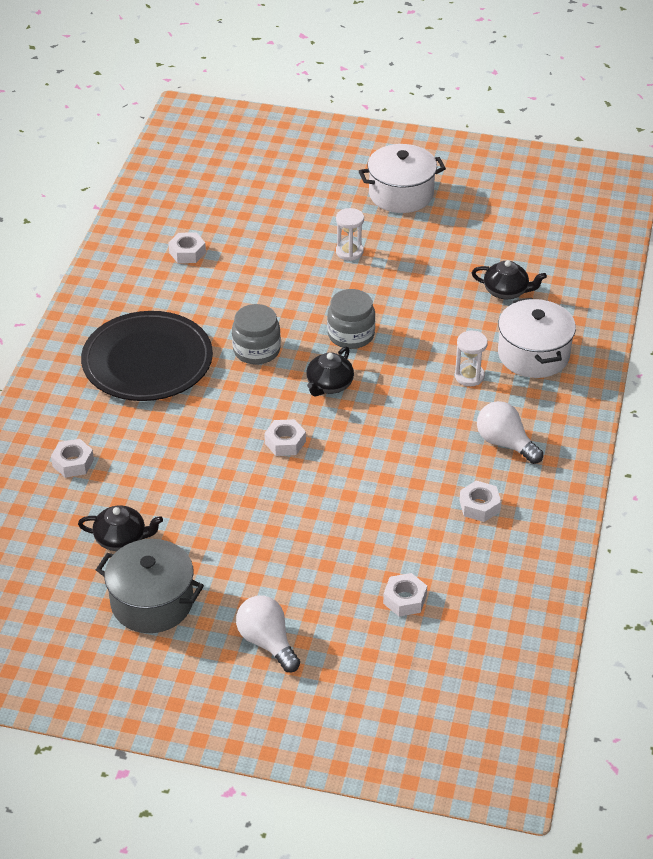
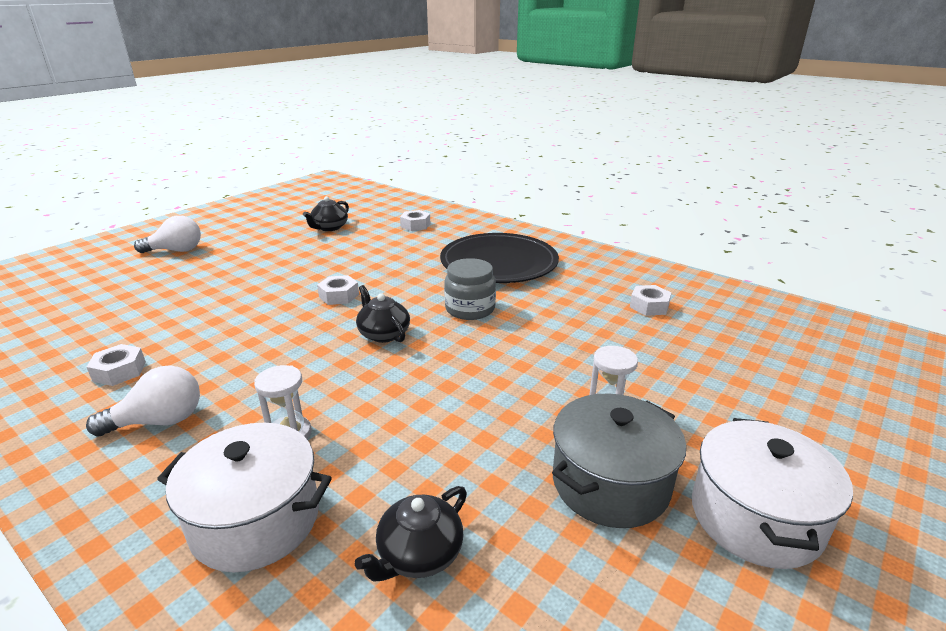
camera: 115 degrees right, 15 degrees down
grey pot [96,539,204,633] -> grey pot moved to [552,393,686,528]
grey jar [327,289,375,349] -> none
white nut [383,573,427,616] -> none

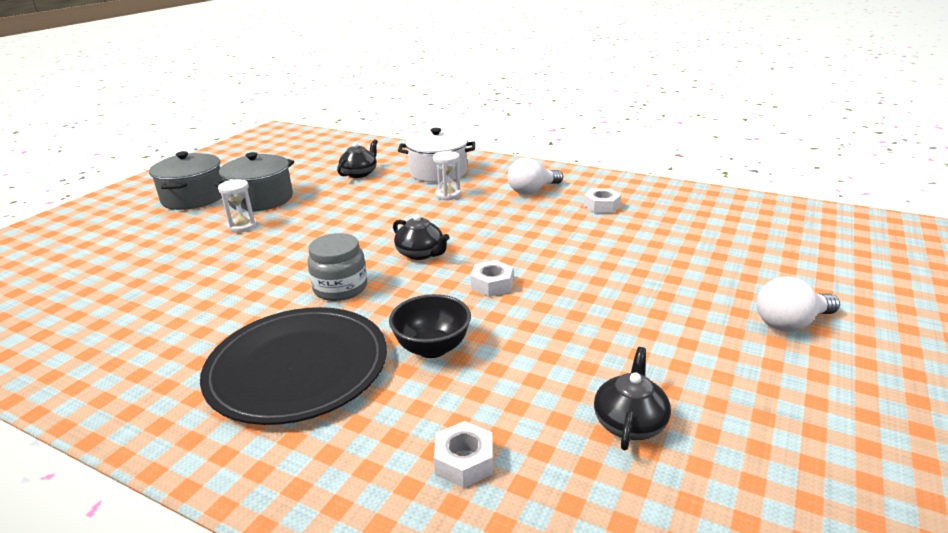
camera: 170 degrees right, 0 degrees up
white nut [630,285,671,316] -> none
white pot [692,418,853,569] -> grey pot [149,151,222,210]
none -> black bowl [389,294,471,358]

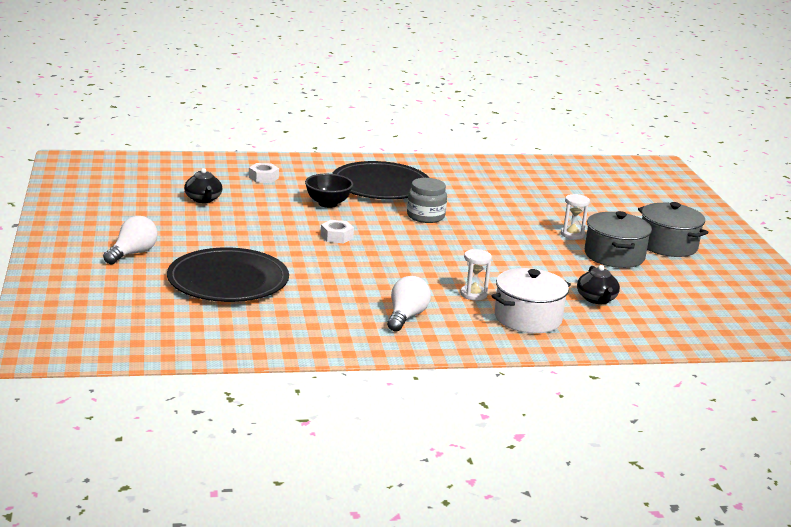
camera: 140 degrees right, 5 degrees down
black teapot [393,214,450,260] -> none
white nut [584,188,621,213] -> none
none -> black plate [167,247,289,302]

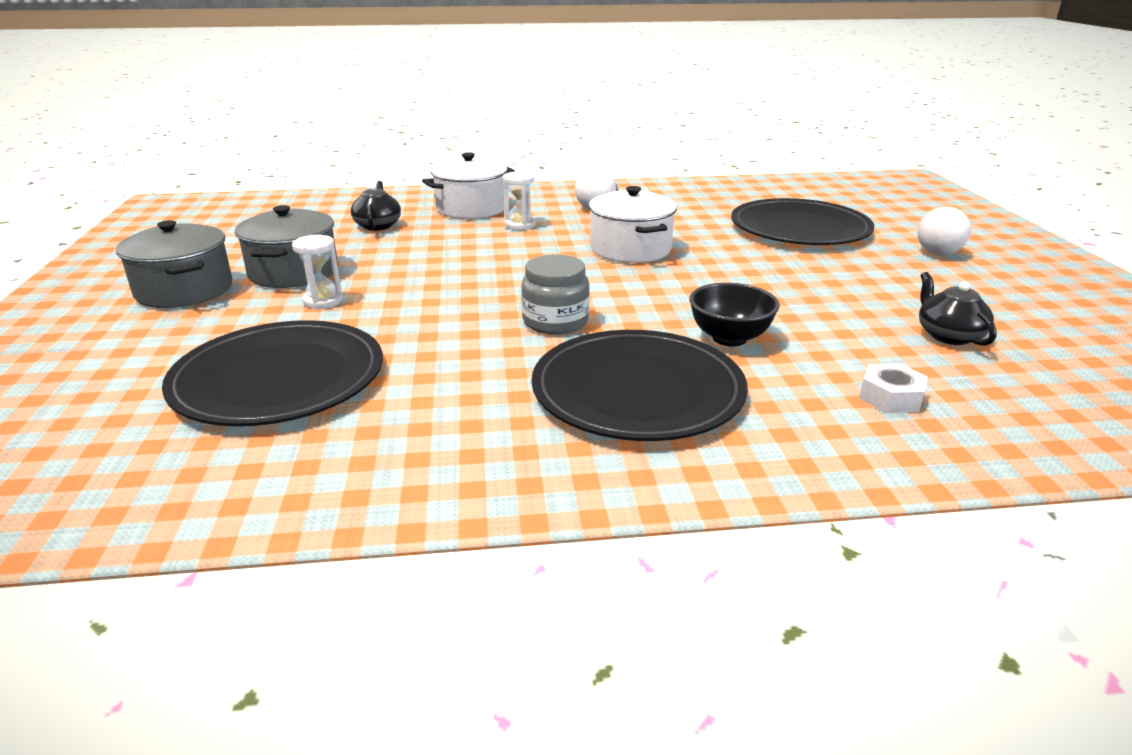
camera: 175 degrees left, 5 degrees up
white nut [321,220,354,243] -> none
none -> black plate [162,320,383,426]
none -> white pot [589,186,677,263]

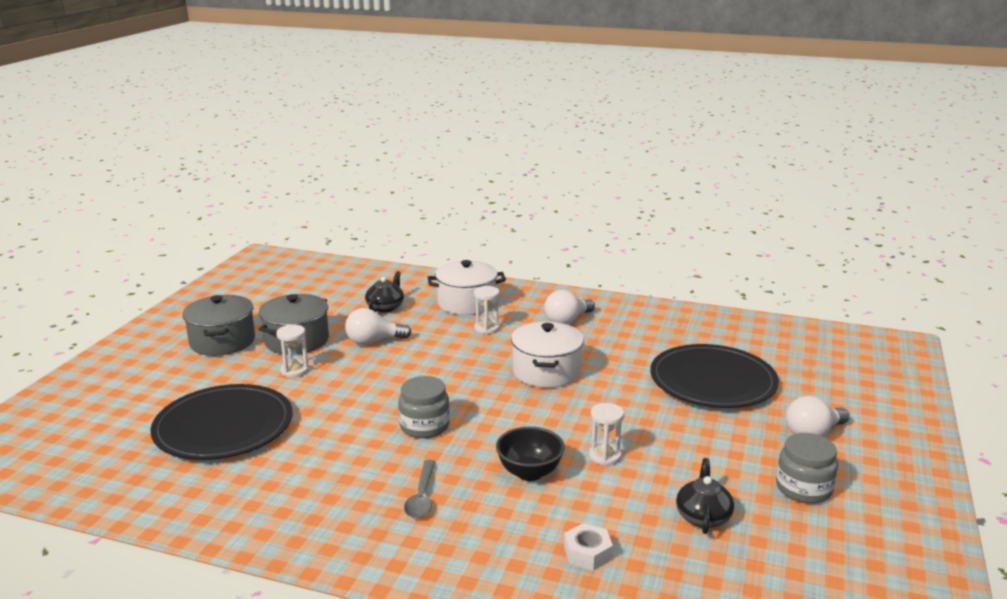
camera: 25 degrees right, 5 degrees down
black plate [532,330,748,441] -> grey spoon [404,460,436,519]
none -> white light bulb [345,308,412,345]
none -> white hourglass [589,403,624,466]
none -> grey jar [776,433,838,504]

